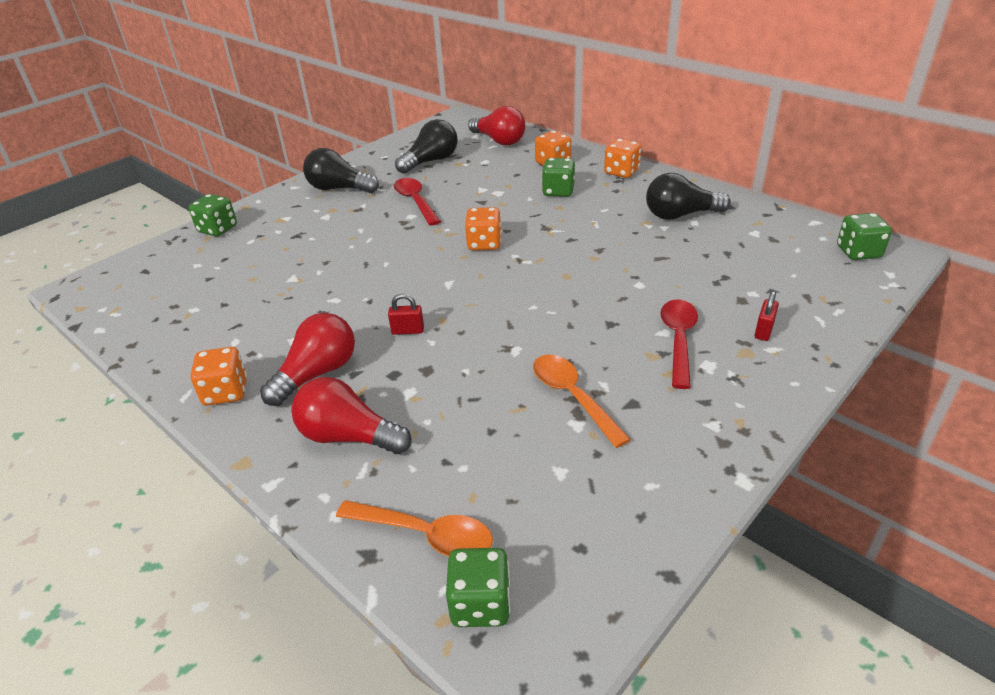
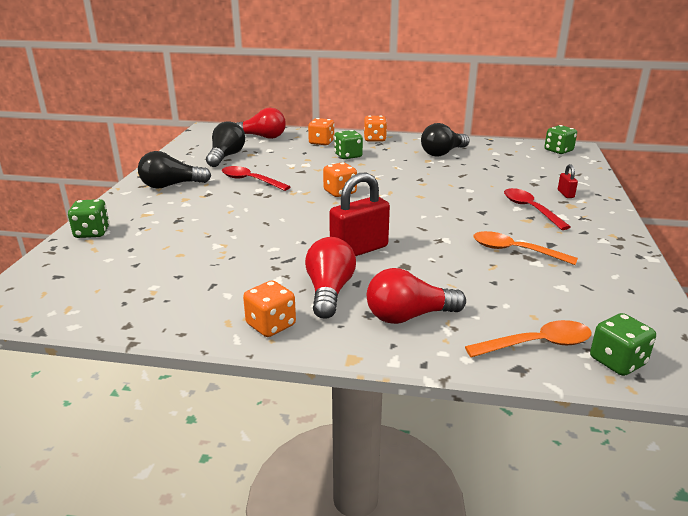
camera: 35 degrees left, 10 degrees down
red padlock [388,294,424,335] -> red padlock [329,173,390,256], size x2.19

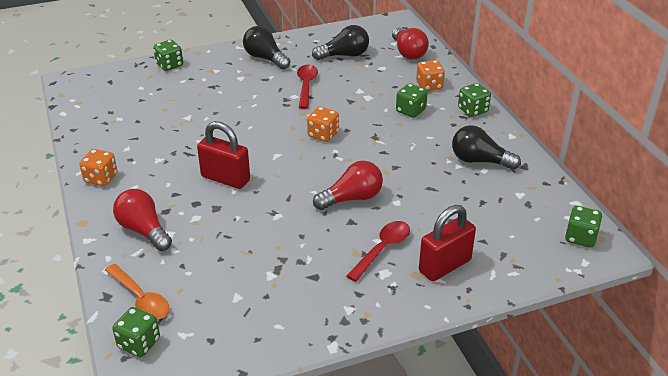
camera: 60 degrees right, 10 degrees up
red light bulb [305,237,356,319] -> red light bulb moved to [313,161,383,210]
orange dice [364,115,387,142] -> green dice [458,83,491,117]
orange spoon [473,231,578,265] -> none
red padlock [558,164,578,198] -> red padlock [419,205,476,281], size x2.19

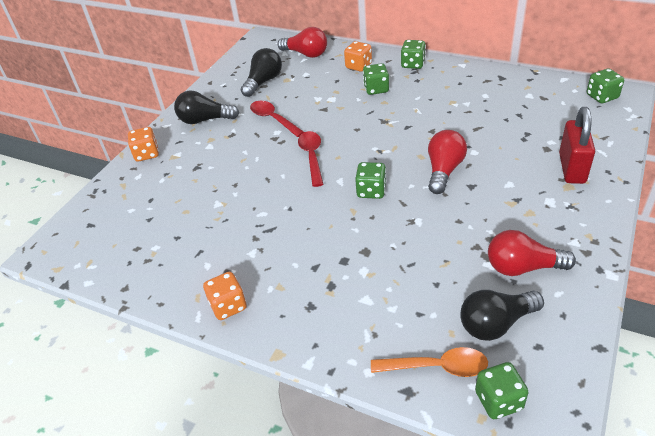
camera: 40 degrees left, 5 degrees up
red light bulb [113,189,172,251] -> red light bulb moved to [488,230,576,276]
green dice [153,40,183,71] -> green dice moved to [355,162,386,199]
red padlock [197,121,250,189] -> none
orange dice [307,107,339,142] -> orange dice moved to [128,127,159,162]
red spoon [346,221,410,282] -> red spoon moved to [298,131,324,187]
black light bulb [452,125,521,170] -> black light bulb moved to [460,290,544,341]

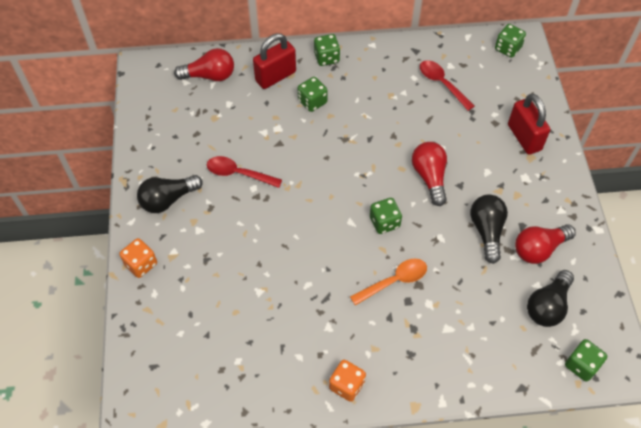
camera: 35 degrees left, 15 degrees up
black light bulb [241,48,282,97] -> black light bulb moved to [470,195,508,264]
red spoon [298,131,324,187] -> red spoon moved to [420,60,475,111]
orange dice [344,41,372,72] -> red padlock [253,34,296,89]
orange spoon [371,347,488,377] -> orange spoon moved to [350,259,427,305]

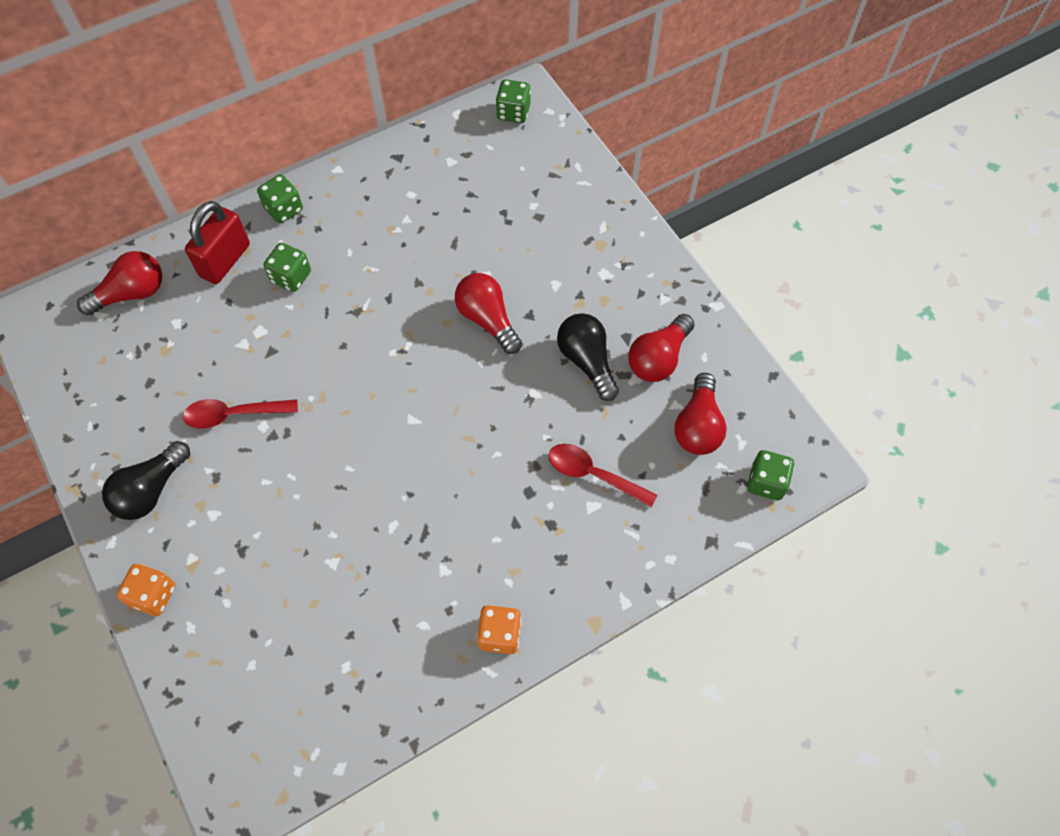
camera: 25 degrees left, 5 degrees up
orange spoon [350,259,427,305] -> none
green dice [370,198,402,234] -> none
red spoon [420,60,475,111] -> red spoon moved to [549,444,657,508]
red padlock [508,93,550,155] -> none
black light bulb [527,270,574,327] -> red light bulb [674,373,727,455]

